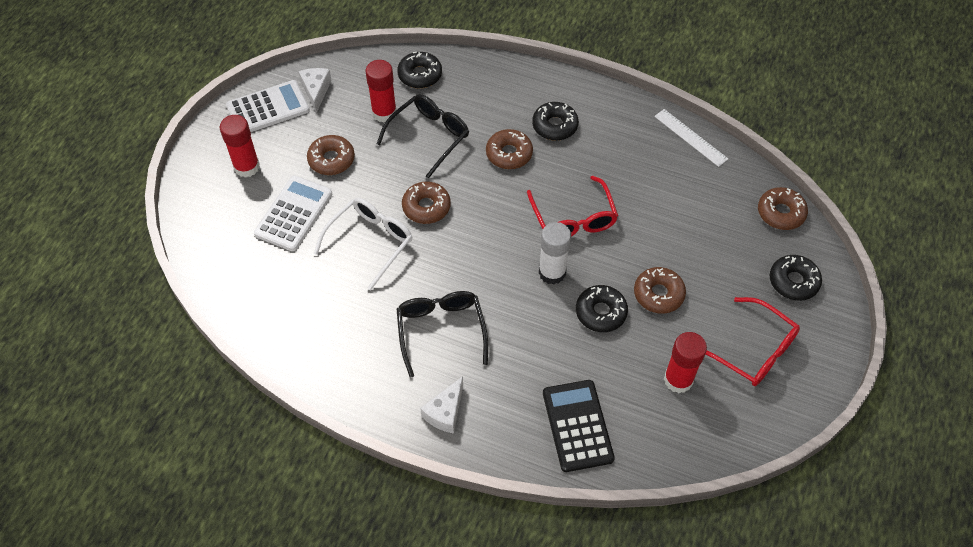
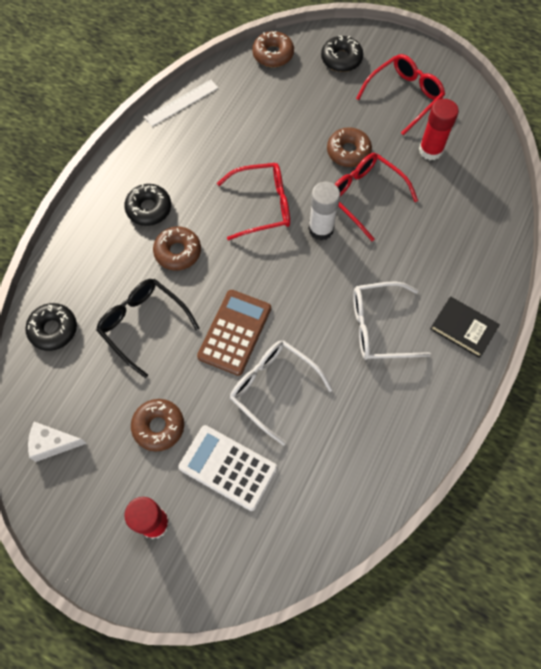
camera: 85 degrees left, 10 degrees up
white calculator [226,80,310,132] -> none
red glue stick [365,60,397,122] -> none
black glasses [397,291,488,378] -> white glasses [353,282,431,360]
brown donut [402,182,451,224] -> brown calculator [197,290,271,376]
white cheese [420,376,463,434] -> black book [430,296,500,358]
black calculator [543,380,615,472] -> none
black donut [576,285,628,332] -> red glasses [335,153,418,241]

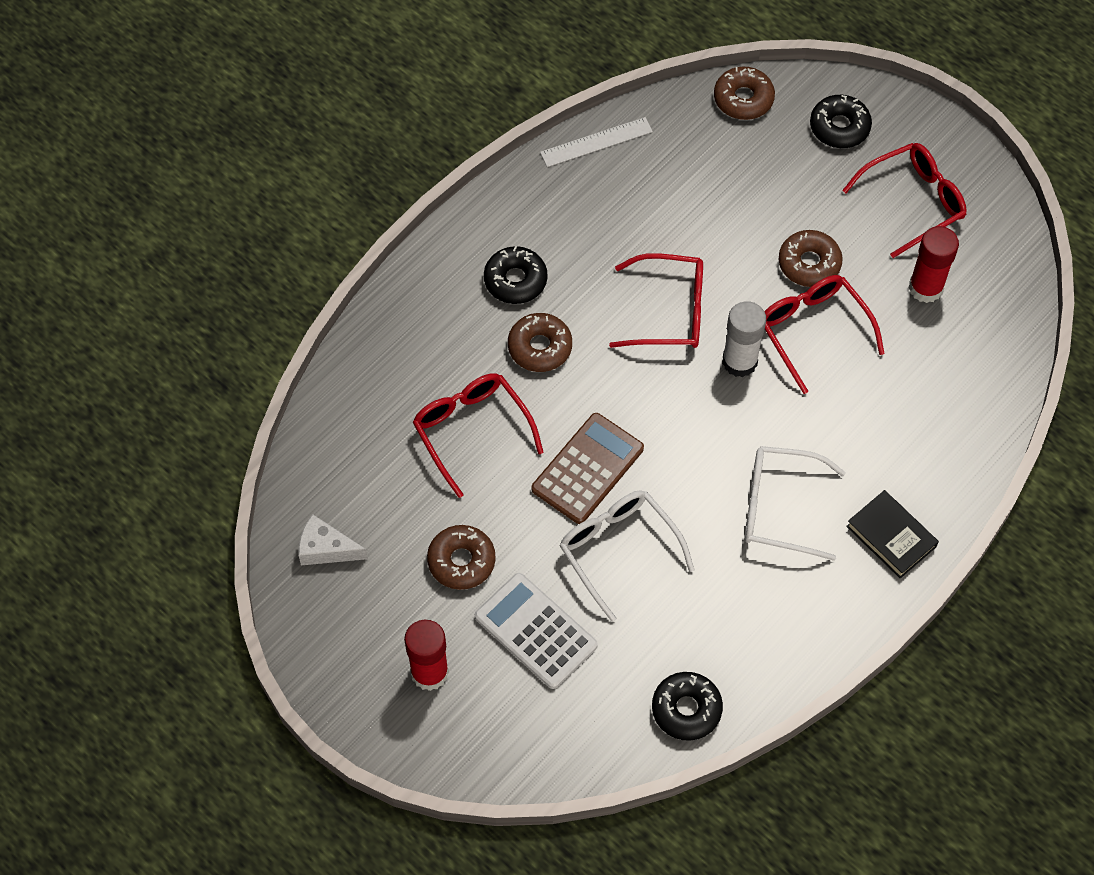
camera: 15 degrees right, 5 degrees down
black donut [25,303,77,351] -> black donut moved to [652,672,723,741]
black glasses [96,279,200,378] -> red glasses [413,373,544,498]

